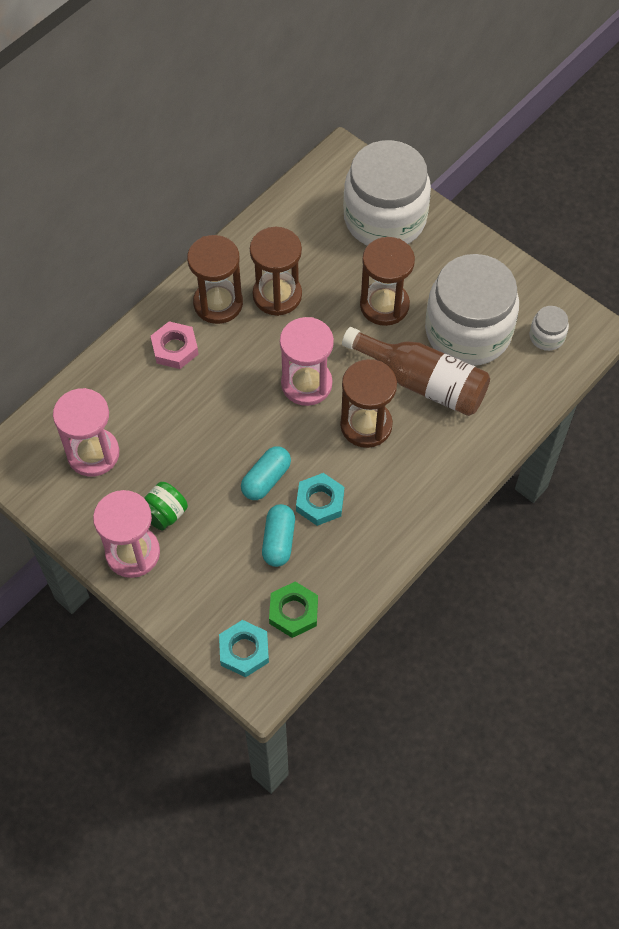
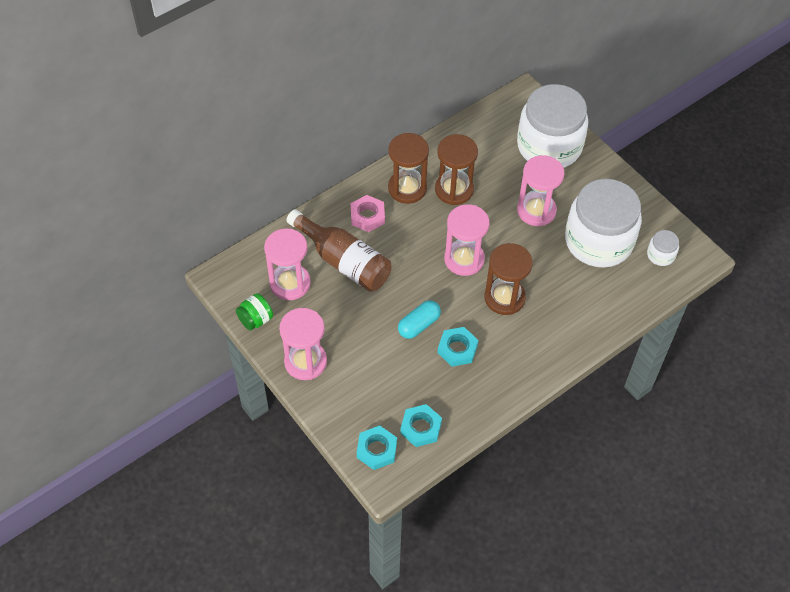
camera: 10 degrees right, 5 degrees down
green jar [144,482,188,530] -> green jar moved to [236,293,273,331]
turquoise capsule [262,504,295,567] -> none
green nut [269,582,318,638] -> turquoise nut [400,404,442,447]
brown bottle [342,327,490,416] -> brown bottle moved to [286,209,391,292]
brown hourglass [360,237,415,326] -> pink hourglass [517,155,564,226]

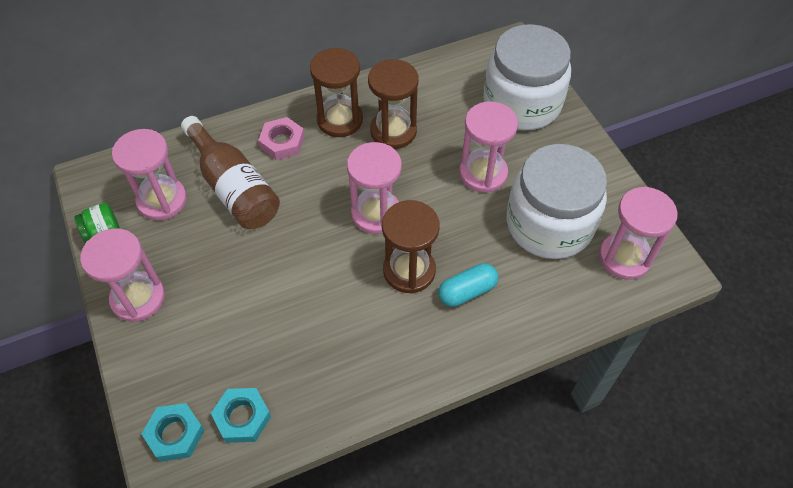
camera: 15 degrees right, 0 degrees up
turquoise capsule [398,300,441,339] -> turquoise capsule moved to [438,263,498,307]
turquoise nut [438,327,478,367] -> none
white jar [647,230,679,266] -> pink hourglass [599,187,678,280]

